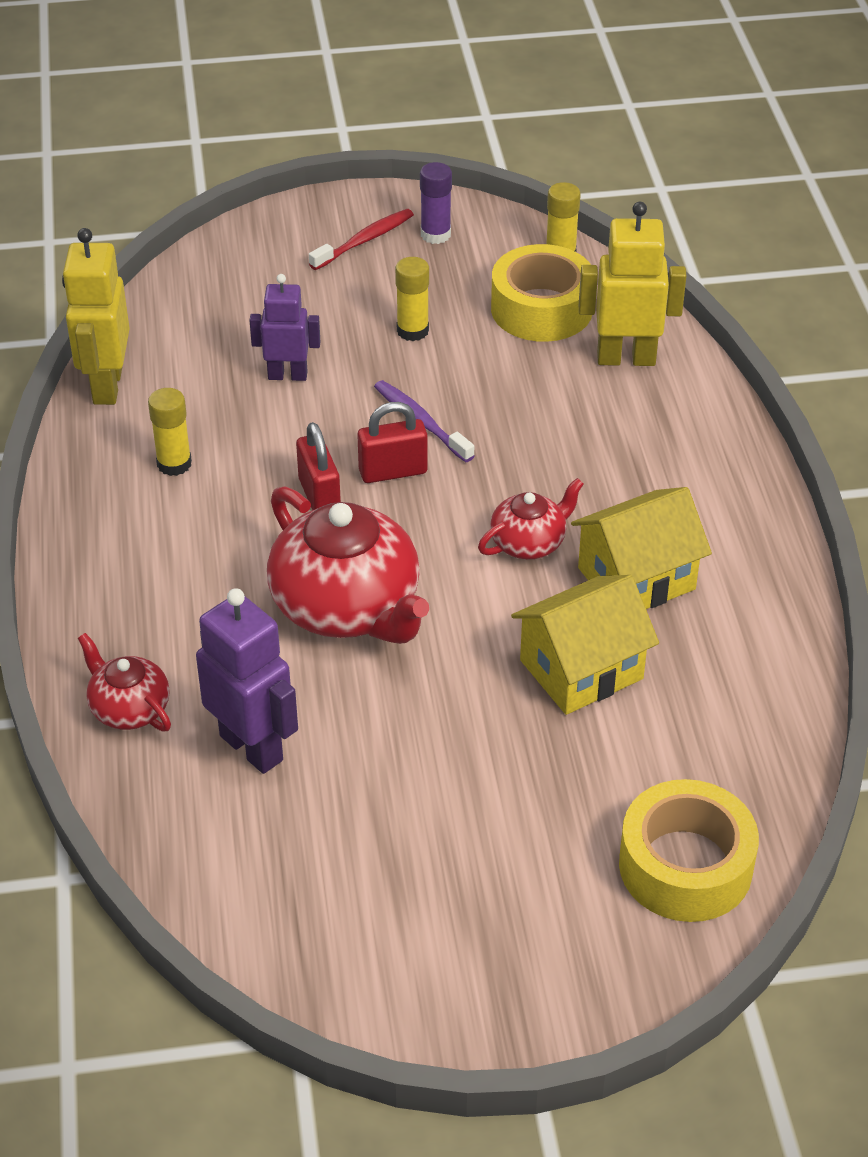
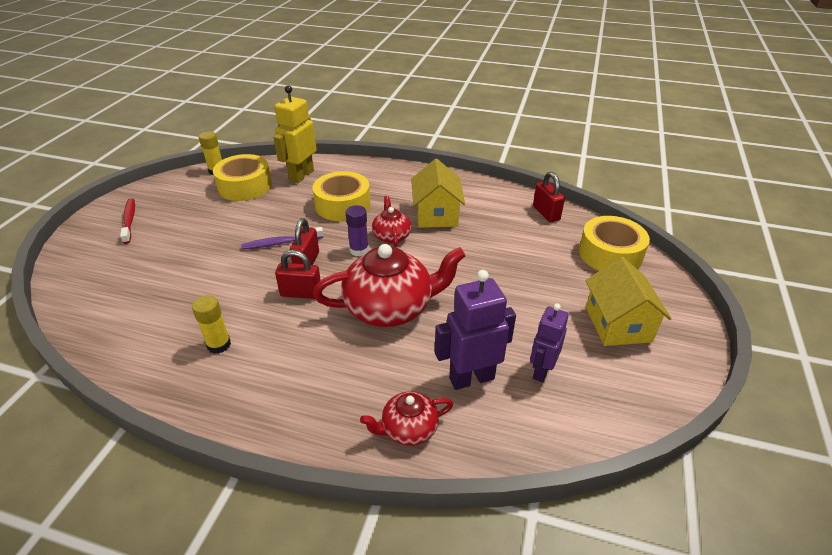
camera: 65 degrees left, 5 degrees down
yellow robot [62,228,130,405] -> none
purple robot [249,274,320,381] -> purple robot moved to [530,303,569,383]
yellow glue stick [395,257,429,341] -> none
purple glue stick [420,162,452,244] -> purple glue stick moved to [346,205,369,256]
yellow house [511,575,659,715] -> yellow house moved to [585,257,672,346]
none -> yellow tape [313,171,371,221]
none -> red padlock [533,172,565,222]

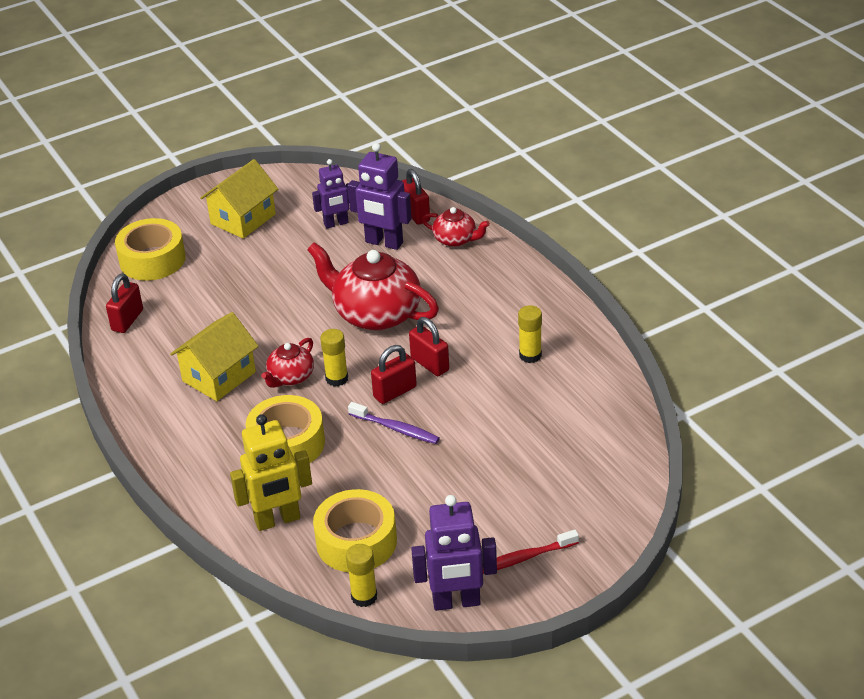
camera: 135 degrees left, 0 degrees up
red toothbrush [120,198,135,244] -> red toothbrush turned 45 degrees clockwise [483,530,579,574]
purple glue stick [346,205,369,256] -> yellow glue stick [320,329,348,386]
none -> red padlock [402,169,430,225]
none -> purple robot [411,495,497,611]

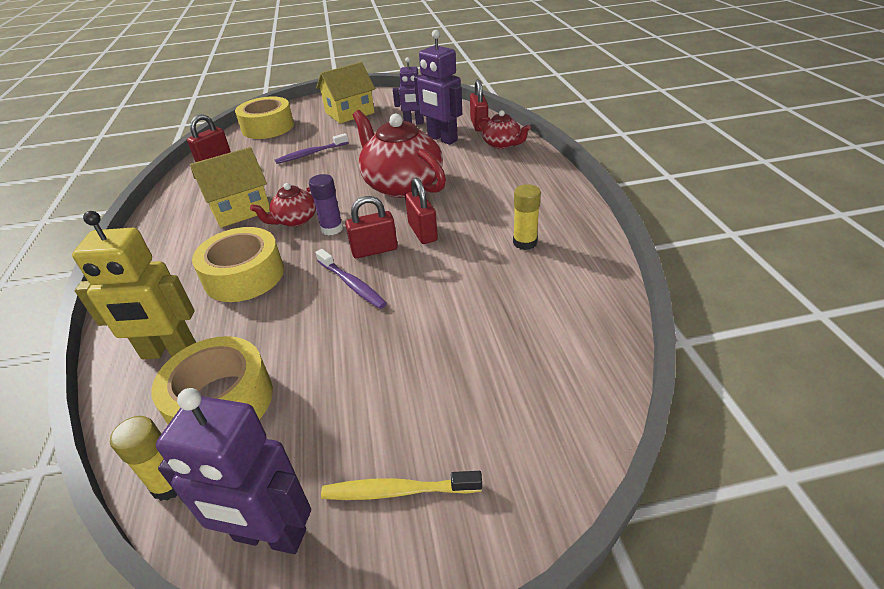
camera: 20 degrees right, 0 degrees up
yellow glue stick [320,329,348,386] -> purple glue stick [309,174,343,235]
red toothbrush [483,530,579,574] -> yellow toothbrush [321,471,482,500]
none -> purple toothbrush [275,133,349,164]

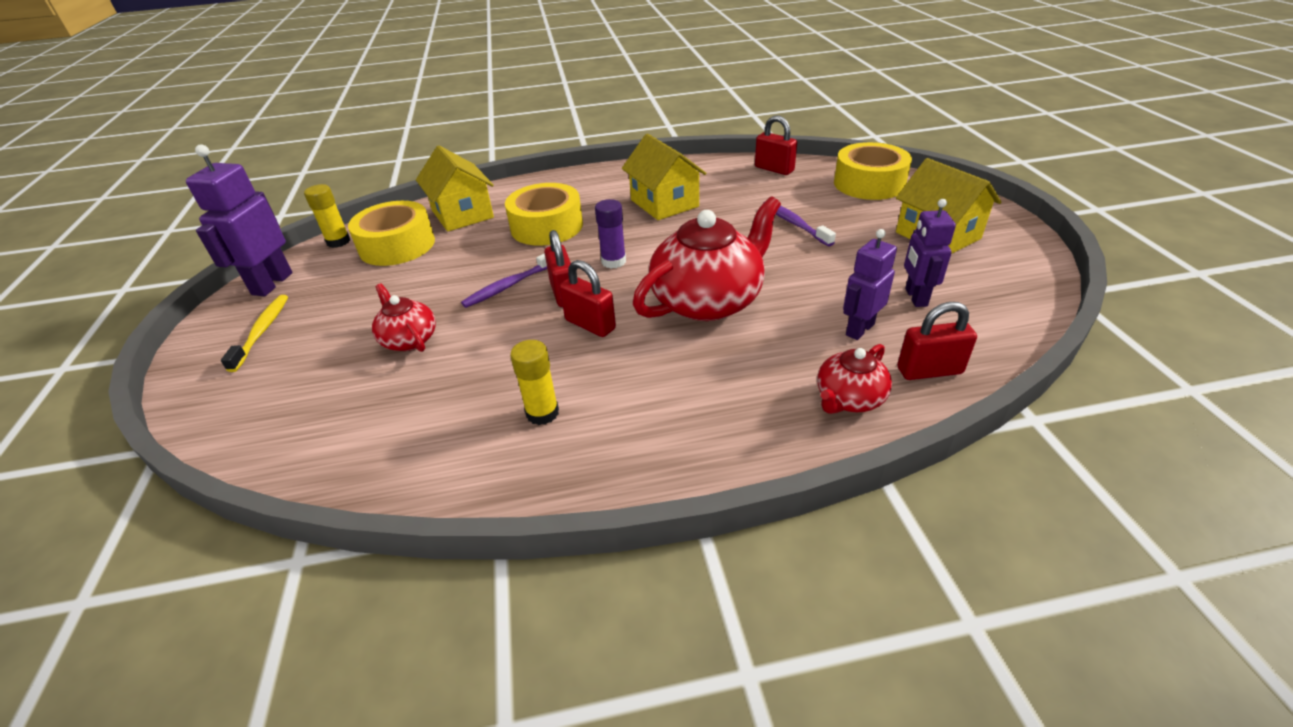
camera: 90 degrees right, 0 degrees up
yellow robot [72,211,196,359] -> yellow house [416,146,494,232]
red teapot [250,183,316,227] -> red teapot moved to [372,283,436,352]
red padlock [405,177,438,244] -> red padlock turned 60 degrees clockwise [559,260,616,337]
purple robot [414,30,462,145] -> purple robot [843,229,897,340], size x0.66

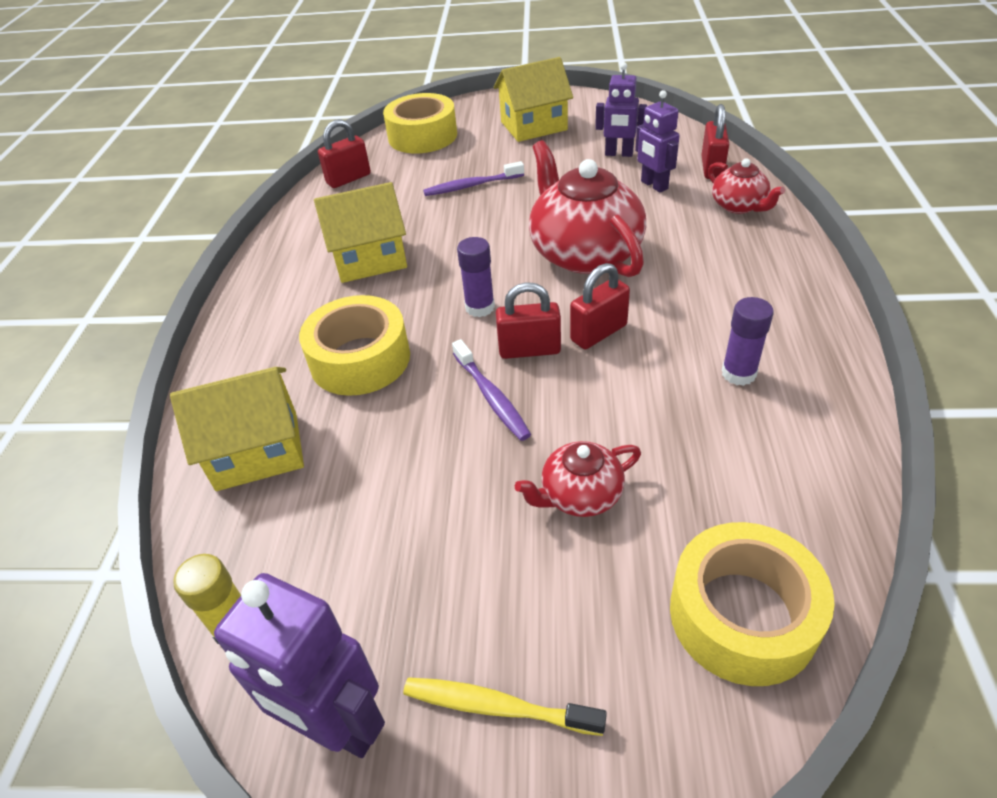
camera: 75 degrees left, 5 degrees up
yellow tape [348,201,435,266] -> yellow tape moved to [670,522,835,686]
yellow glue stick [510,340,559,425] -> purple glue stick [722,297,774,386]

